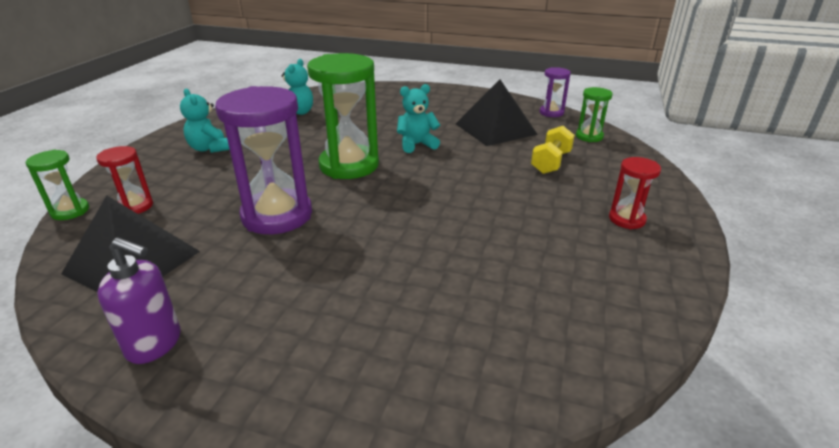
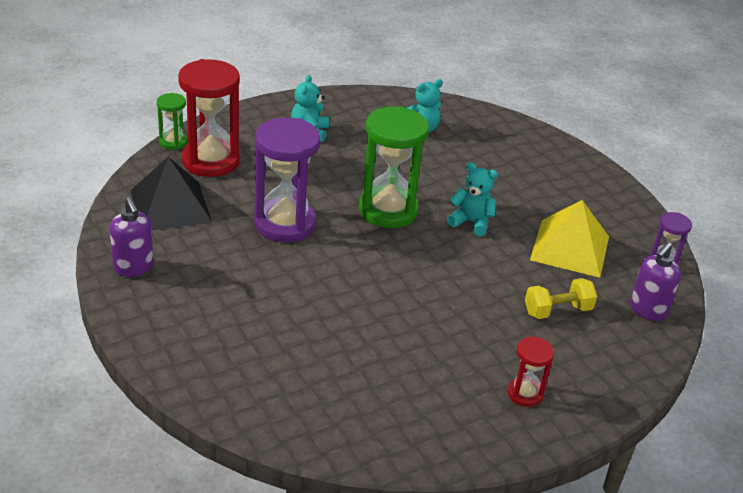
camera: 40 degrees right, 5 degrees up
red hourglass [96,146,153,214] -> red hourglass [178,59,240,177], size x2.00
black pyramid [456,79,538,146] -> yellow pyramid [530,200,609,278]
green hourglass [576,87,613,142] -> purple soap dispenser [630,242,681,321]

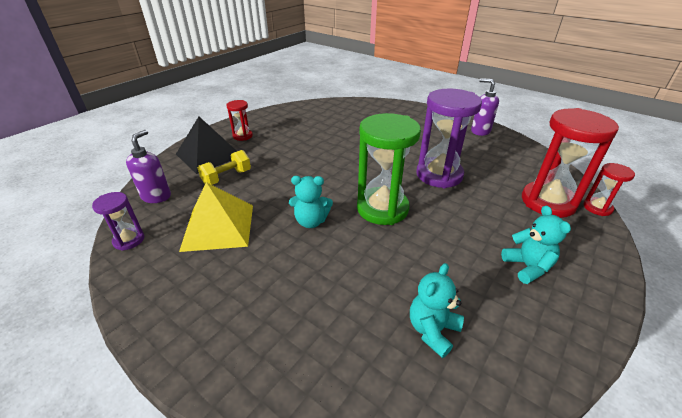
camera: 160 degrees right, 0 degrees up
black pyramid [131,157,212,230] -> black pyramid moved to [176,117,237,174]
green hourglass [157,93,187,150] -> red hourglass [584,163,635,216]

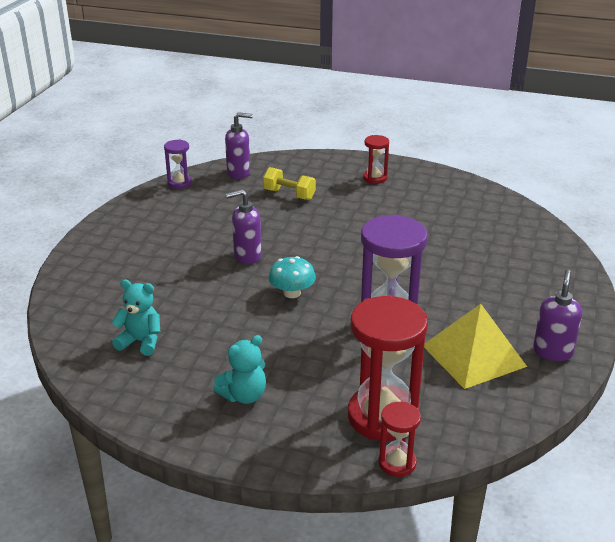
camera: 70 degrees right, 5 degrees down
black pyramid [176,117,237,174] -> none
yellow pyramid [179,182,253,252] -> yellow pyramid moved to [424,304,527,389]
turquoise teddy bear [289,176,333,228] -> purple soap dispenser [226,189,262,264]
green hourglass [357,113,421,225] -> turquoise mushroom [268,256,316,298]

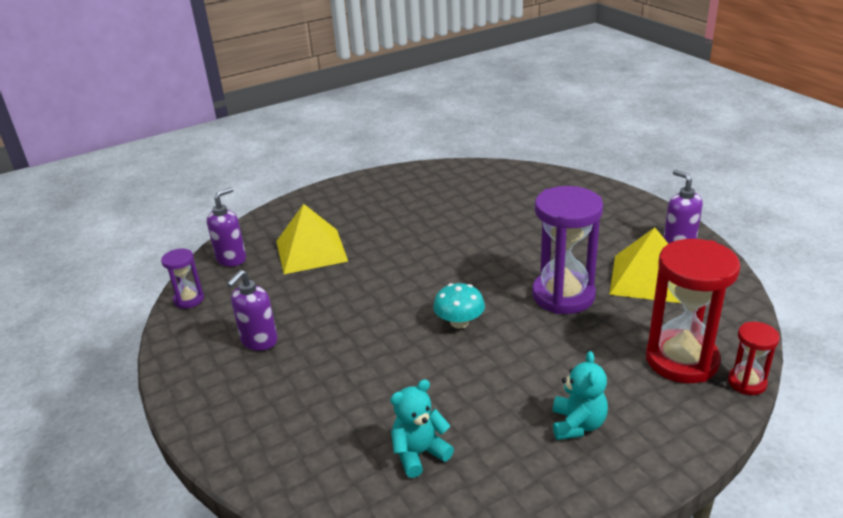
camera: 45 degrees left, 0 degrees up
purple soap dispenser [226,189,262,264] -> purple soap dispenser moved to [227,270,278,351]
yellow dumbbell [263,167,316,200] -> yellow pyramid [276,204,348,274]
red hourglass [363,135,389,184] -> none

